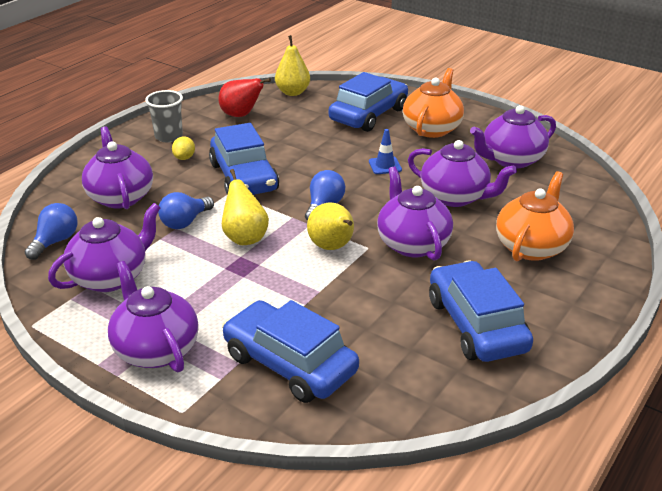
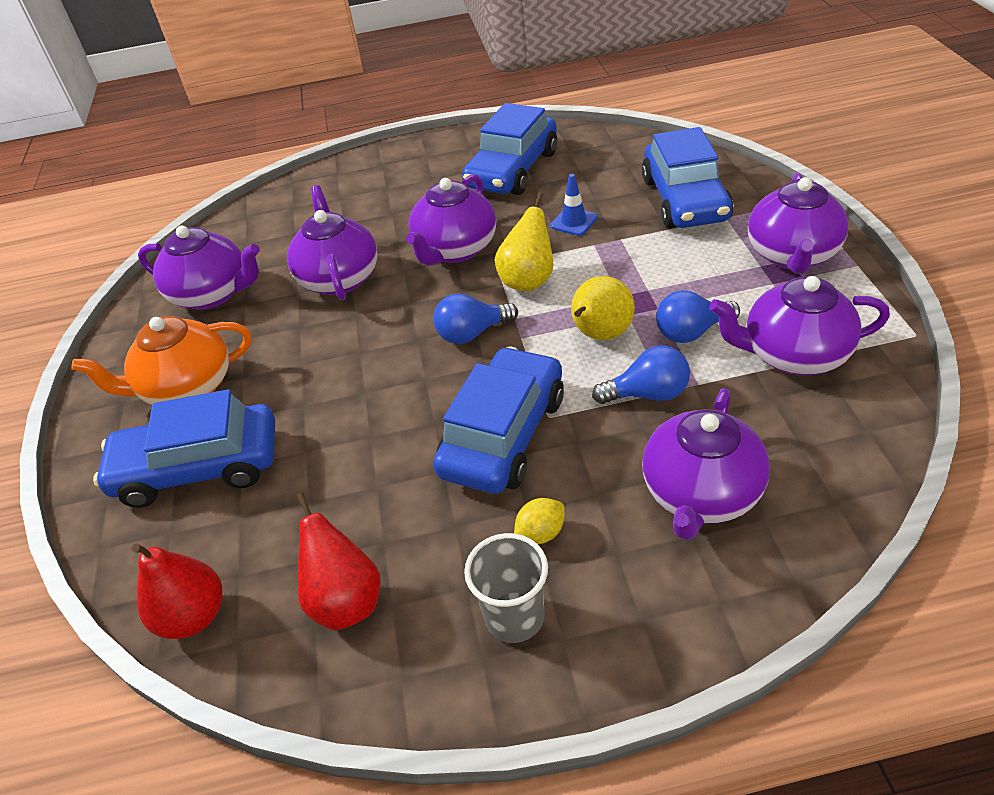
camera: 130 degrees left, 10 degrees up
blue light bulb [25,203,77,260] -> blue light bulb moved to [656,290,740,343]
yellow pear [275,35,310,96] -> red pear [132,543,222,639]
blue traffic cone [369,129,402,174] -> blue traffic cone moved to [550,174,598,236]
orange teapot [496,171,574,261] -> none

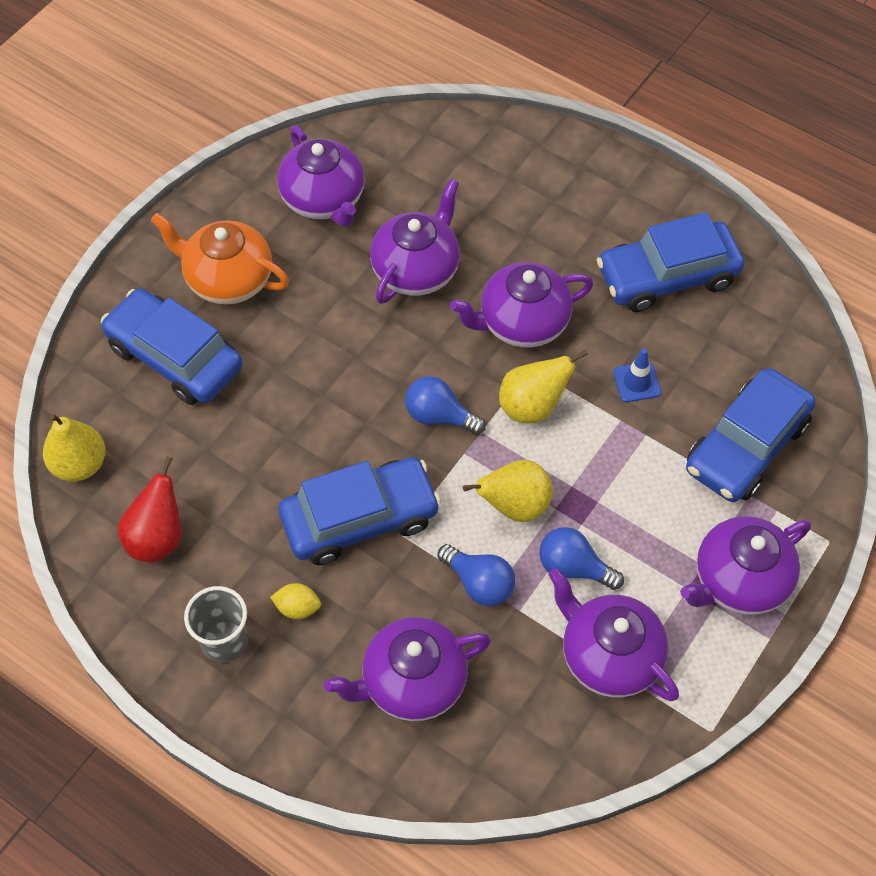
camera: 40 degrees right, 15 degrees up
red pear [132,543,222,639] -> yellow pear [43,414,106,482]

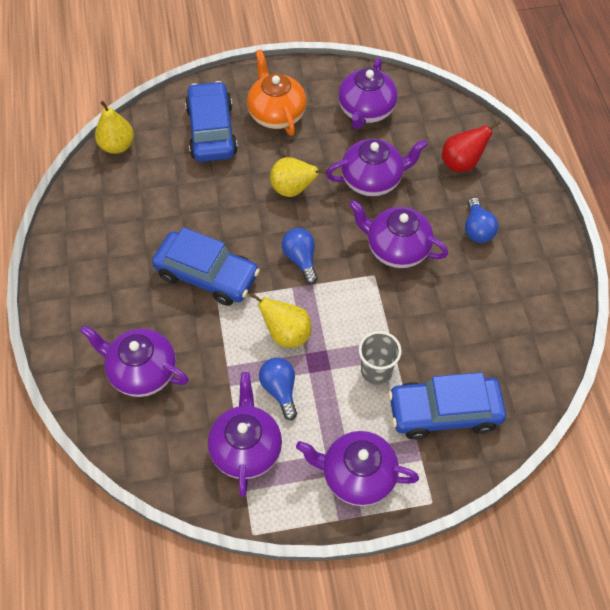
camera: 45 degrees right, 0 degrees up
red pear [117,456,182,563] -> red pear moved to [442,121,501,172]
grey cup [184,586,248,662] -> grey cup moved to [359,331,402,385]
yellow lemon [270,583,321,619] -> none
blue light bulb [437,544,515,606] -> blue light bulb moved to [465,197,498,243]
yellow pear [499,350,588,423] -> yellow pear moved to [270,157,327,197]
blue car [597,212,744,312] -> none
blue traffic cone [613,348,661,402] -> none

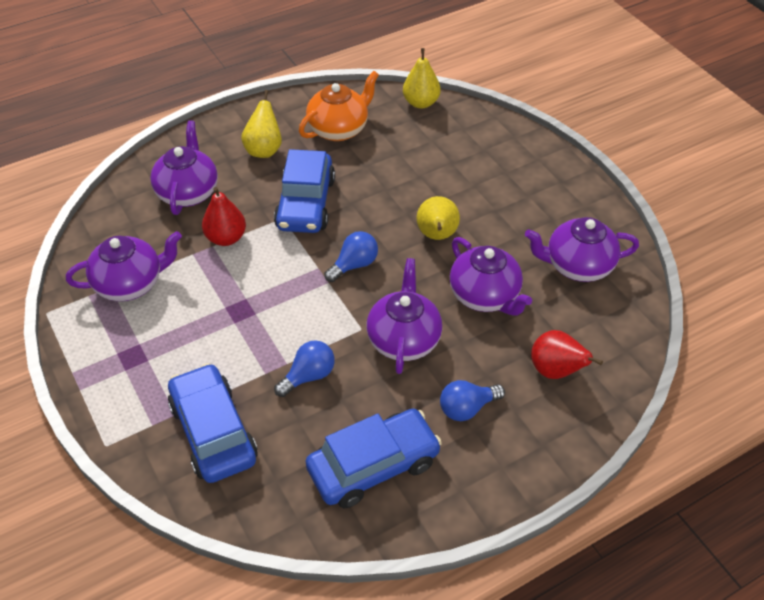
camera: 70 degrees right, 10 degrees down
blue car [185,81,238,162] -> blue car moved to [306,409,442,508]
orange teapot [247,49,307,136] -> orange teapot moved to [299,71,379,141]
yellow pear [250,293,312,348] -> yellow pear moved to [241,90,282,158]
blue light bulb [259,358,297,420] -> blue light bulb moved to [274,340,335,397]
purple teapot [296,431,419,506] -> none
grey cup [359,331,402,385] -> none
none -> red pear [202,187,246,246]

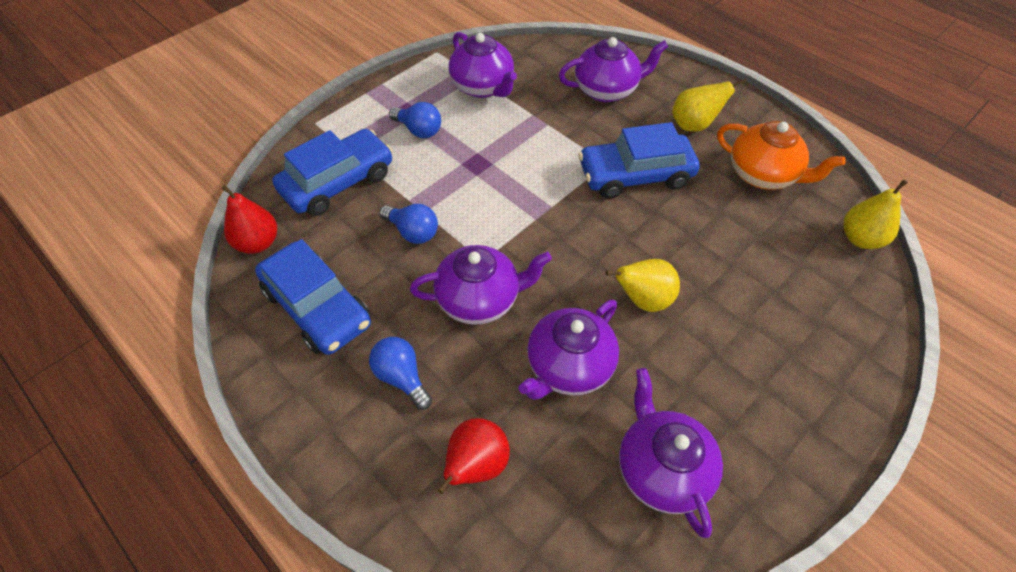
camera: 75 degrees right, 5 degrees up
red pear [202,187,246,246] -> red pear moved to [222,185,277,254]
blue light bulb [324,231,378,282] -> blue light bulb moved to [389,102,441,138]

